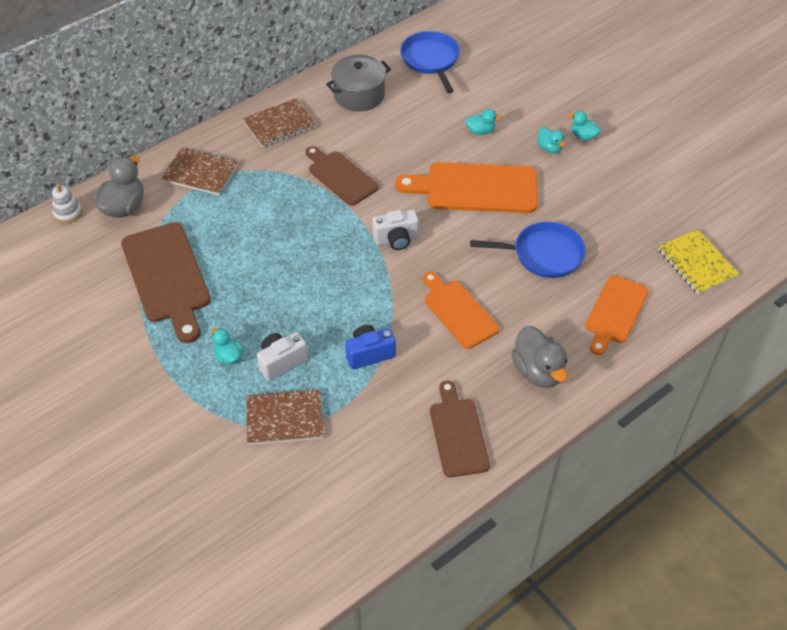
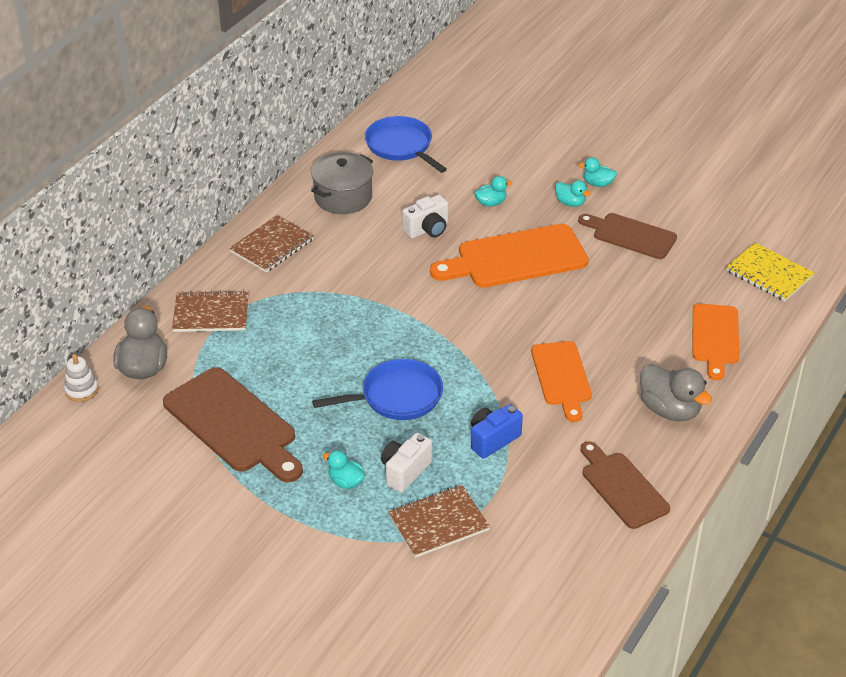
camera: 20 degrees left, 10 degrees down
brown cutting board [306,146,379,206] -> brown cutting board moved to [578,213,677,259]
white camera [372,210,419,250] -> white camera moved to [402,195,449,238]
orange cutting board [423,272,499,349] -> orange cutting board turned 135 degrees counterclockwise [531,341,592,422]
blue pan [470,222,586,278] -> blue pan moved to [312,359,443,420]

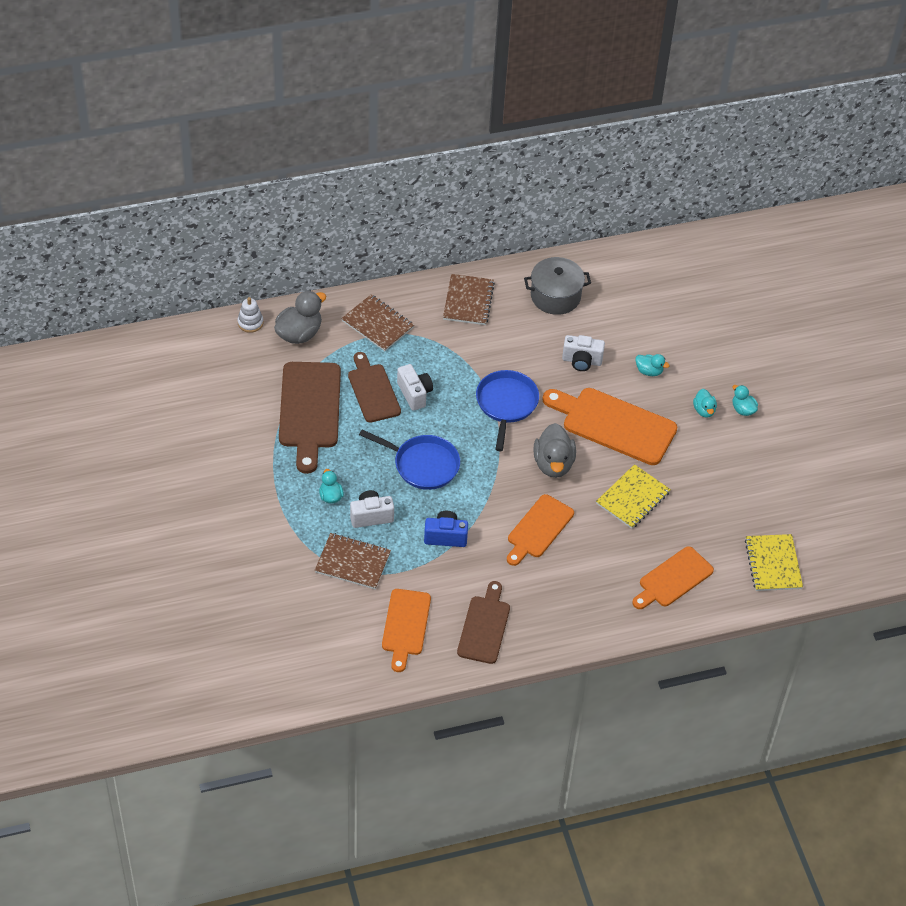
camera: 40 degrees right, 10 degrees up
brown notebook [229,215,314,273] -> brown notebook turned 75 degrees counterclockwise [443,274,495,325]
blue pan [365,116,447,173] -> blue pan moved to [476,370,539,451]
brown cutting board [578,213,677,259] -> brown cutting board moved to [348,352,401,422]
grey duck [640,364,712,421] -> grey duck moved to [533,423,576,478]
none -> orange cutting board [382,589,431,672]
none -> white camera [397,364,433,411]
none -> yellow notebook [596,464,671,529]

